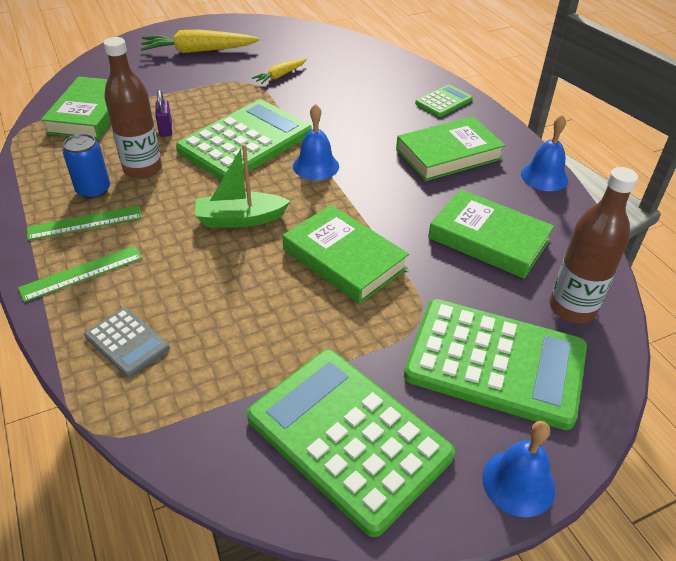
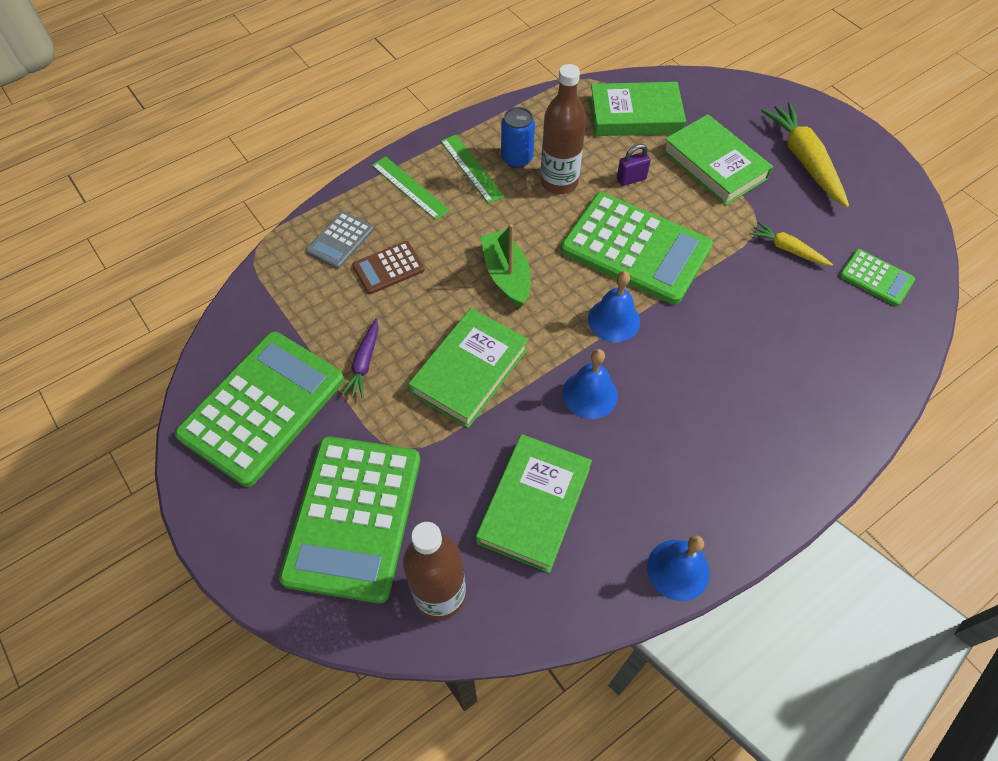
camera: 80 degrees right, 15 degrees up
green book [396,116,506,181] -> green book moved to [662,114,773,205]
green calculator [415,84,473,117] -> green calculator moved to [839,249,915,306]
blue bell [482,421,555,517] -> blue bell moved to [563,349,618,419]
none -> purple carrot [342,319,378,398]
none -> brown calculator [352,241,425,294]

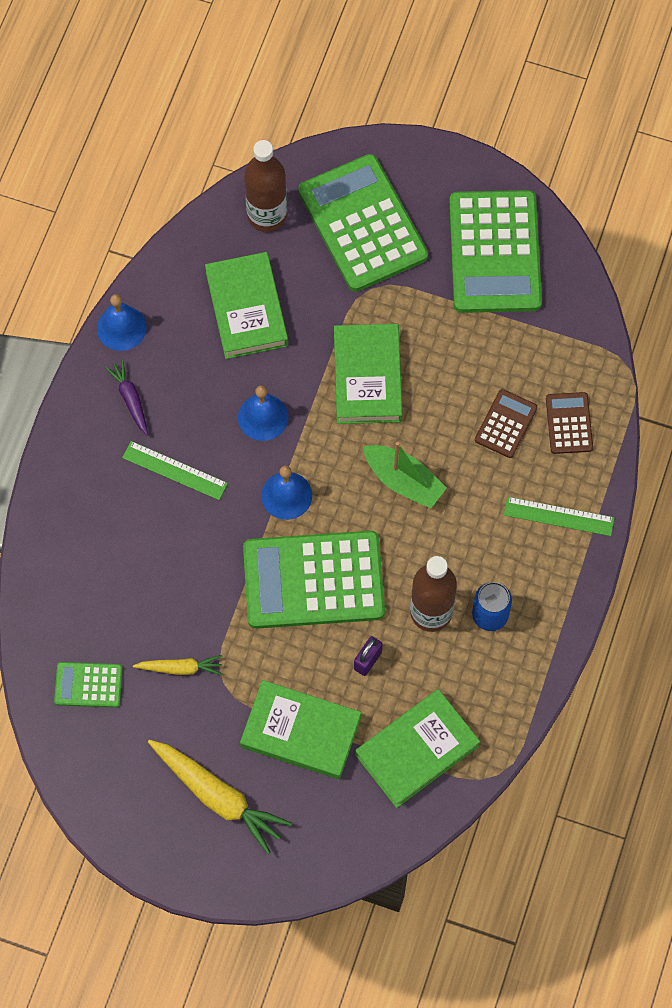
camera: 145 degrees right, 10 degrees up
grey calculator [306,211,374,269] -> brown calculator [546,392,593,454]
purple carrot [342,319,378,398] -> purple carrot moved to [105,359,148,436]
green ruler [441,135,504,204] -> green ruler moved to [122,441,228,500]

